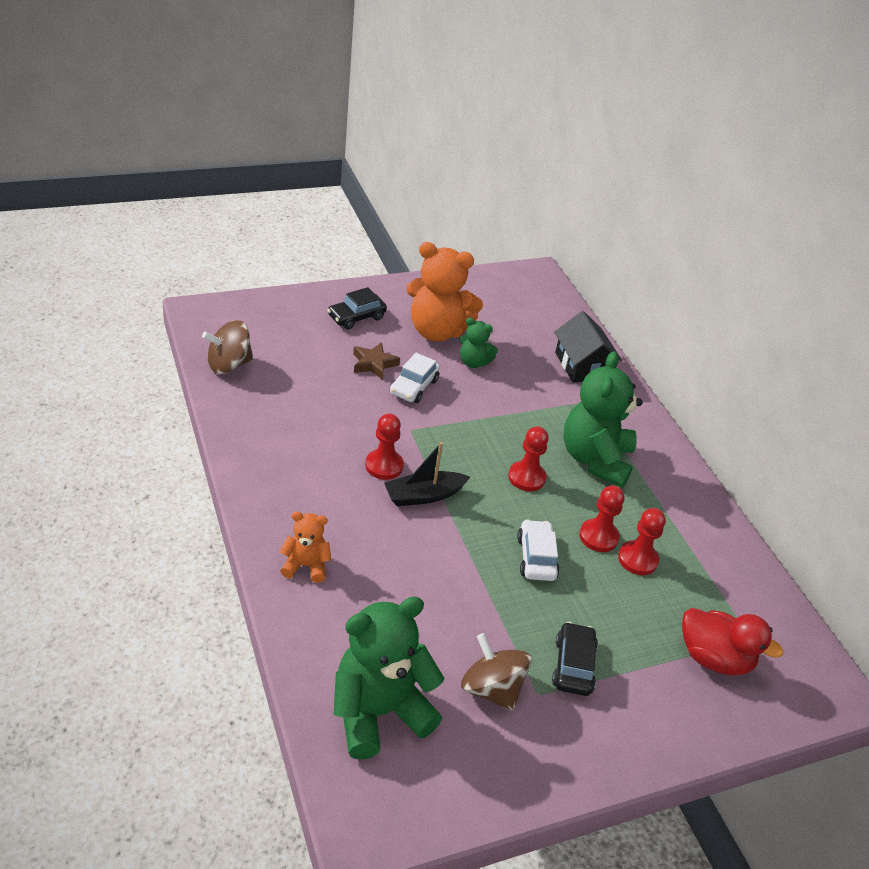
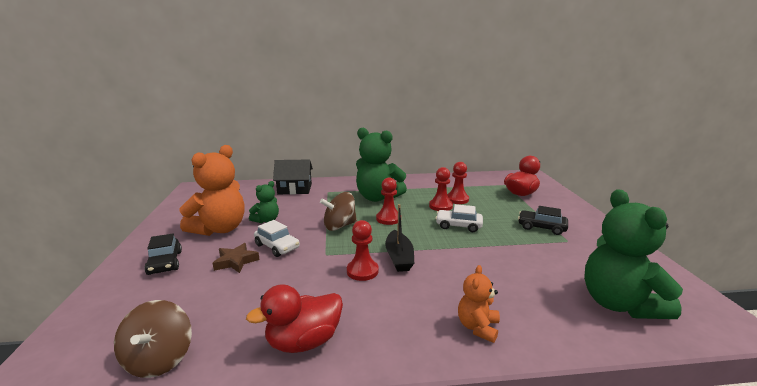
camera: 70 degrees left, 20 degrees down
brown spinning top [461,633,532,711] -> brown spinning top moved to [320,192,357,231]
none -> red duck [246,284,343,353]

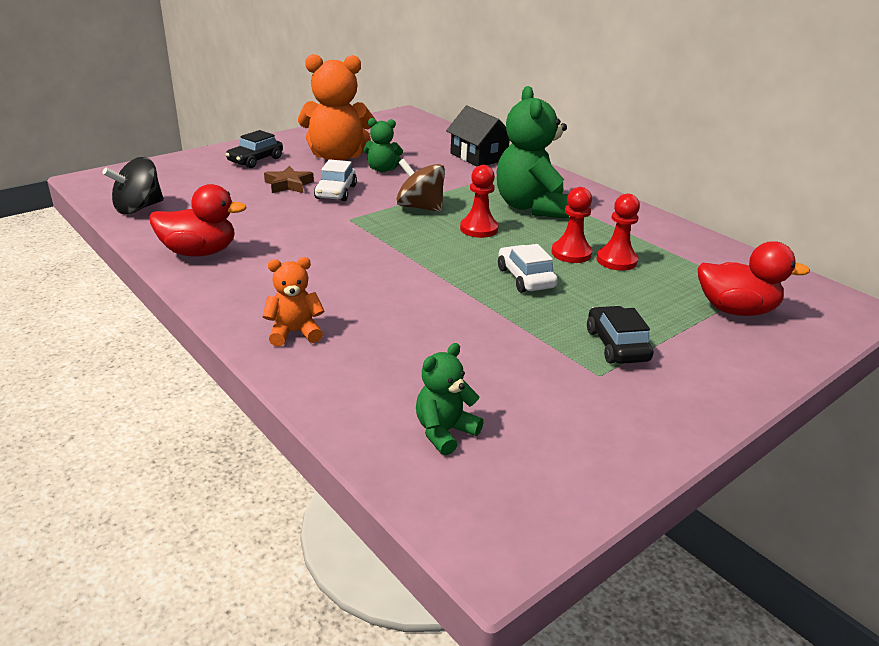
camera: 55 degrees right, 10 degrees up
brown spinning top [114,300,192,378] -> black spinning top [102,157,164,214]
red duck [246,284,343,353] -> red duck turned 150 degrees clockwise [150,184,247,257]
red pawn [347,220,379,281] -> none
black boat [385,204,414,272] -> none
green teddy bear [584,190,683,319] -> green teddy bear [416,343,484,456], size x0.51

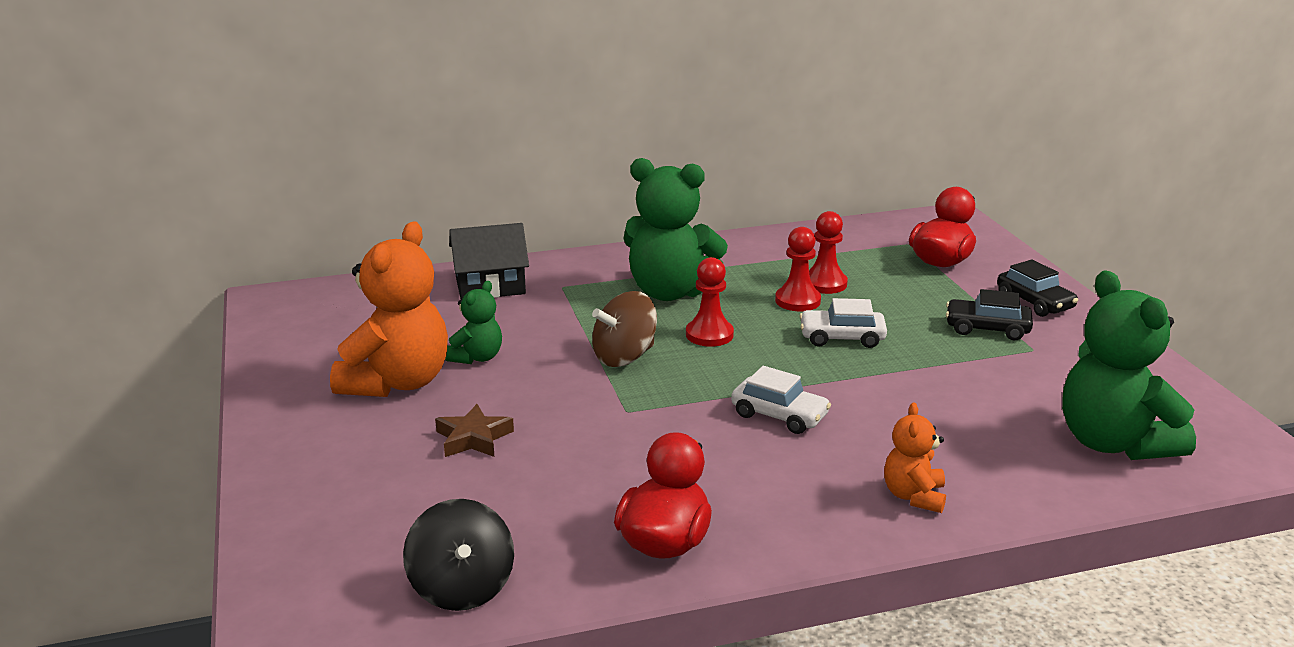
camera: 65 degrees left, 5 degrees down
black car [226,130,283,168] -> black car moved to [997,259,1078,317]
white car [314,159,357,201] -> white car moved to [731,366,831,434]
green teddy bear [416,343,484,456] -> green teddy bear [1062,270,1196,460], size x1.97

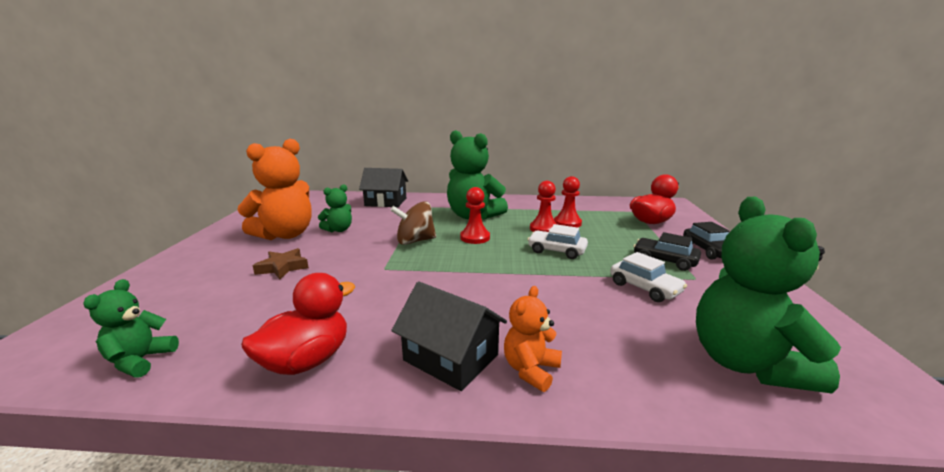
camera: 20 degrees right, 5 degrees down
black spinning top [403,499,514,611] -> green teddy bear [83,279,179,378]
white car [731,366,831,434] -> white car moved to [610,252,687,302]
none -> black house [391,281,507,391]

